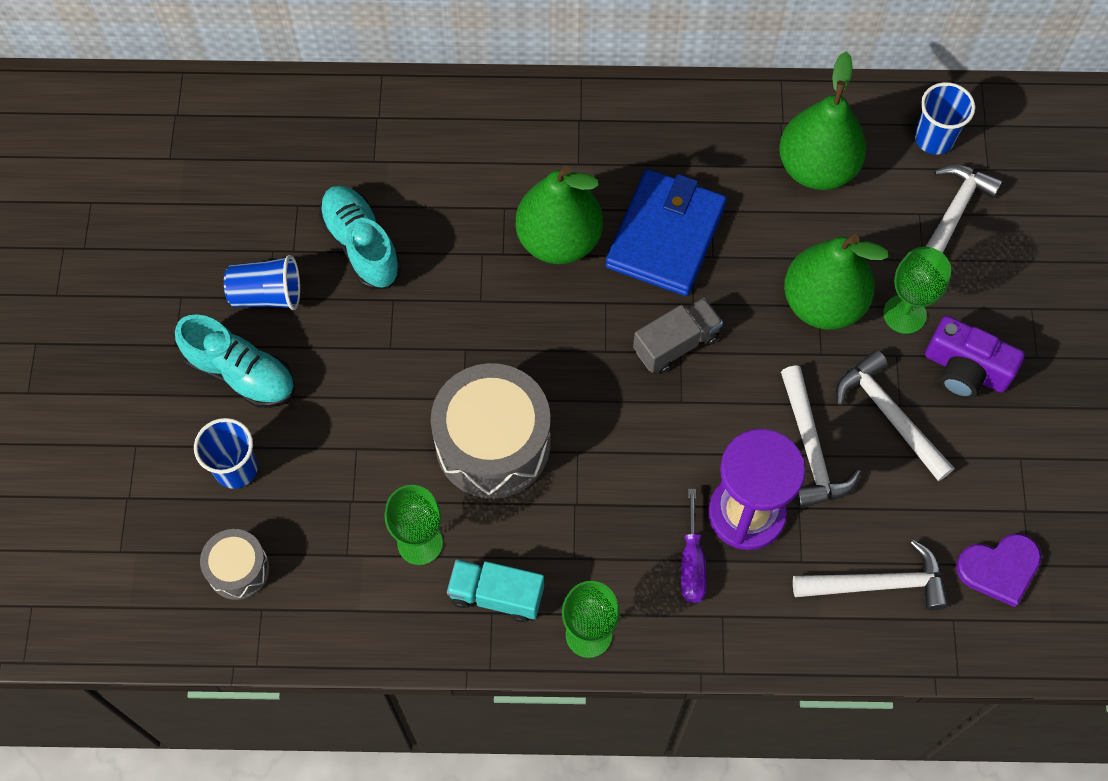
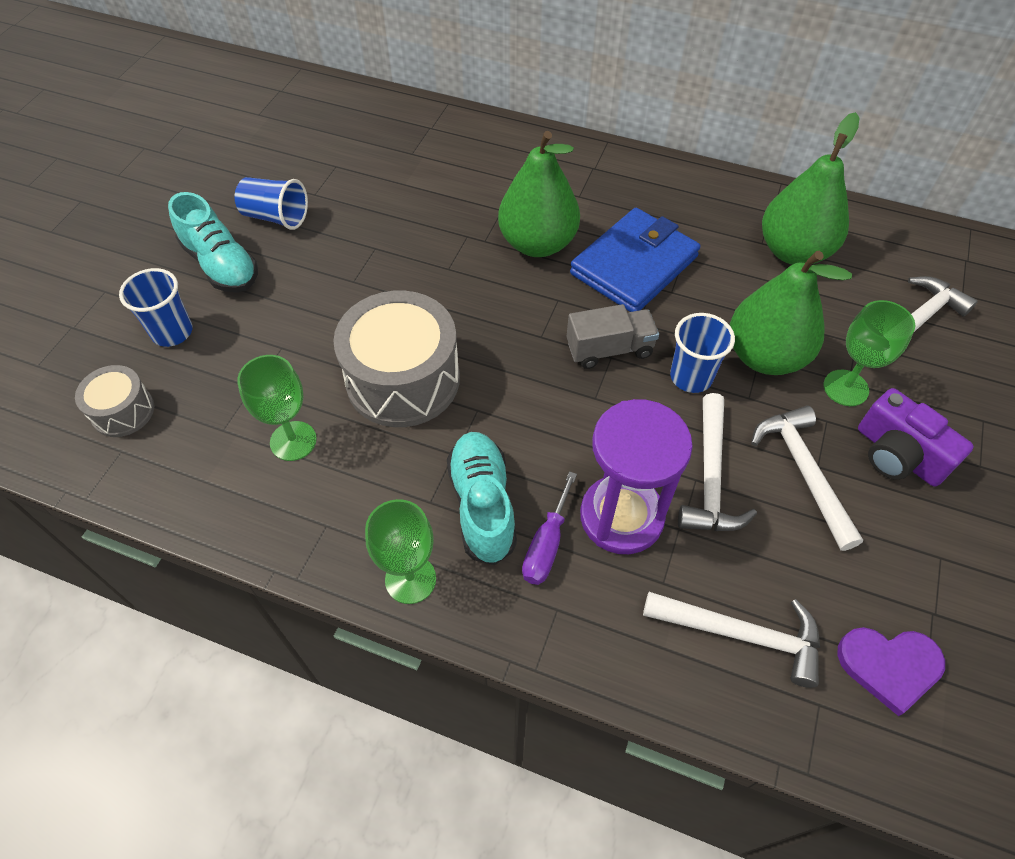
camera: 20 degrees right, 10 degrees down
turquoise shoe [319,185,401,290] -> turquoise shoe moved to [447,432,517,565]
turquoise truck [447,559,544,622] -> none
blue cup [915,82,975,155] -> blue cup moved to [670,313,735,393]

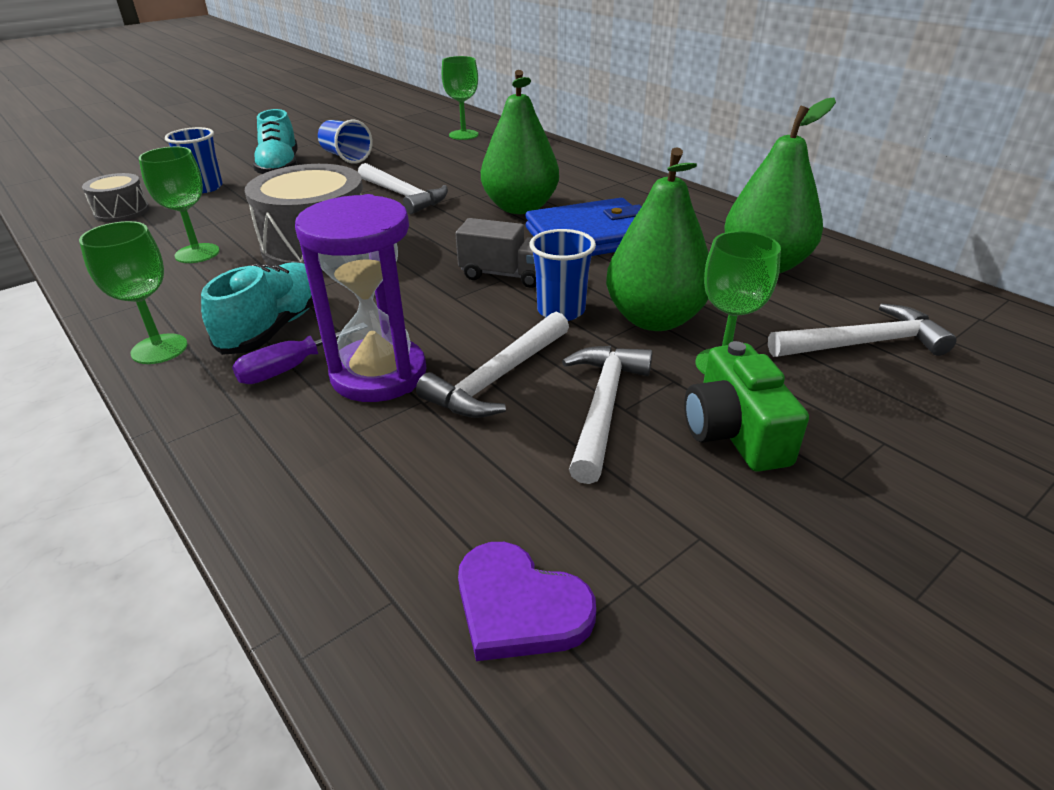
camera: 30 degrees right, 20 degrees down
white hammer [643,592,820,688] -> white hammer moved to [358,163,448,214]
purple camera [858,388,974,487] -> green camera [684,341,809,472]
none -> green goblet [442,56,478,140]

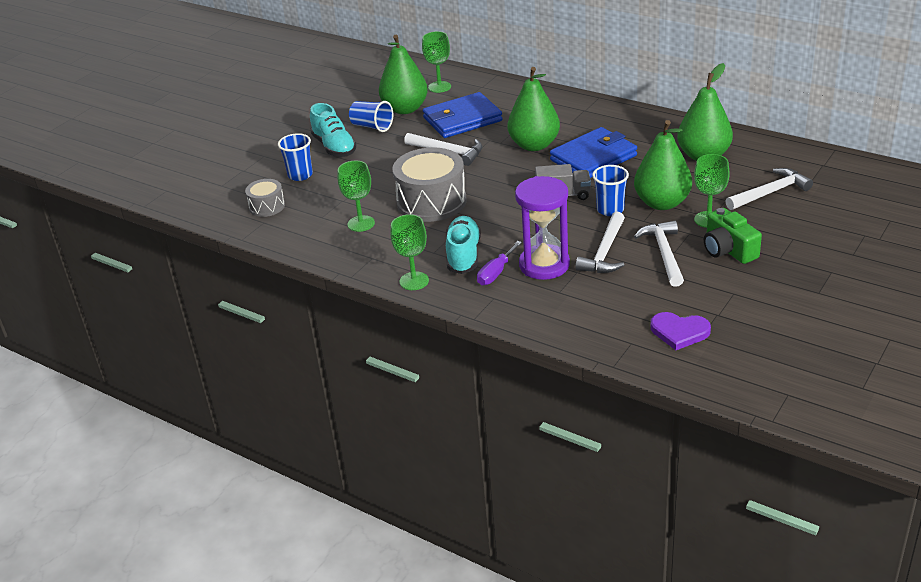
camera: 15 degrees left, 0 degrees up
none -> green pear [379,35,428,114]
none -> blue wallet [423,92,503,138]

